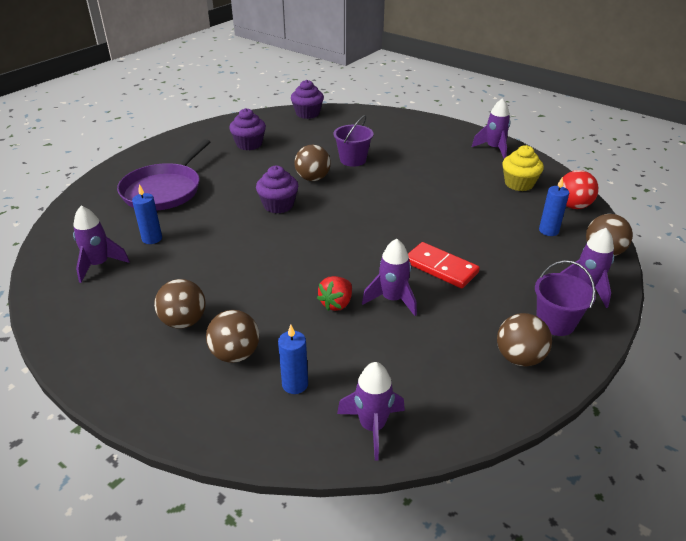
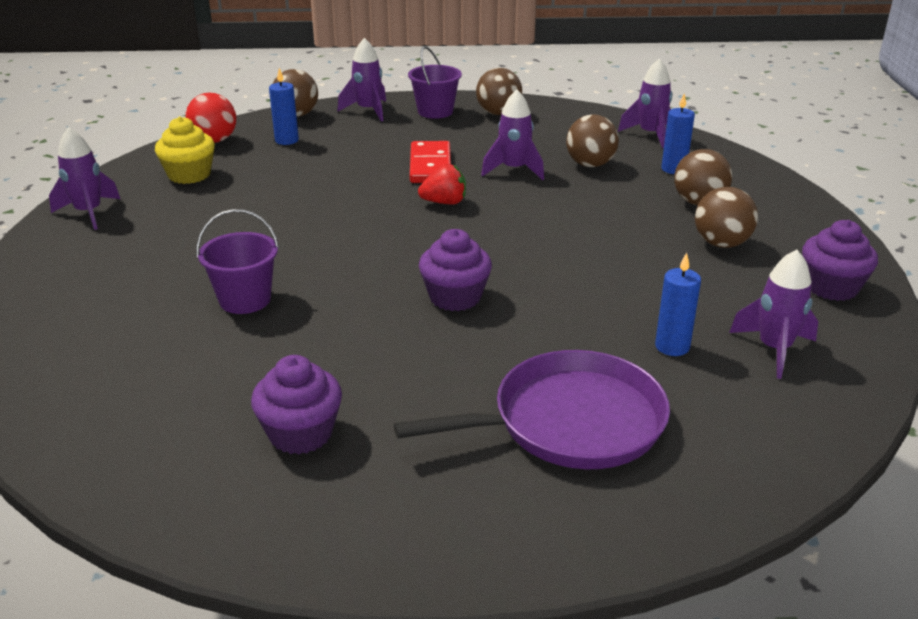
camera: 130 degrees left, 5 degrees down
purple cupcake [291,80,324,119] -> purple cupcake moved to [802,220,878,301]
brown ball [294,145,331,181] -> brown ball moved to [566,114,619,167]
red strawberry [317,276,352,311] -> red strawberry moved to [418,164,466,205]

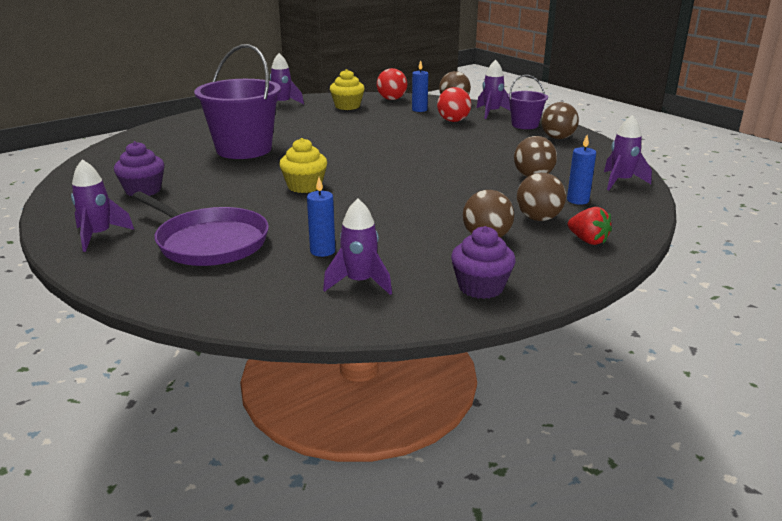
camera: 55 degrees right, 5 degrees down
purple bucket [196,209,279,314] -> purple bucket [194,44,281,159], size x1.88
red domino [410,141,451,183] -> none
red strawberry [418,164,466,205] -> red strawberry moved to [568,207,612,245]
purple cupcake [419,229,492,311] -> yellow cupcake [279,138,327,193]
purple rocket [481,90,544,180] -> purple rocket moved to [71,159,134,252]
none -> red ball [437,87,471,122]

